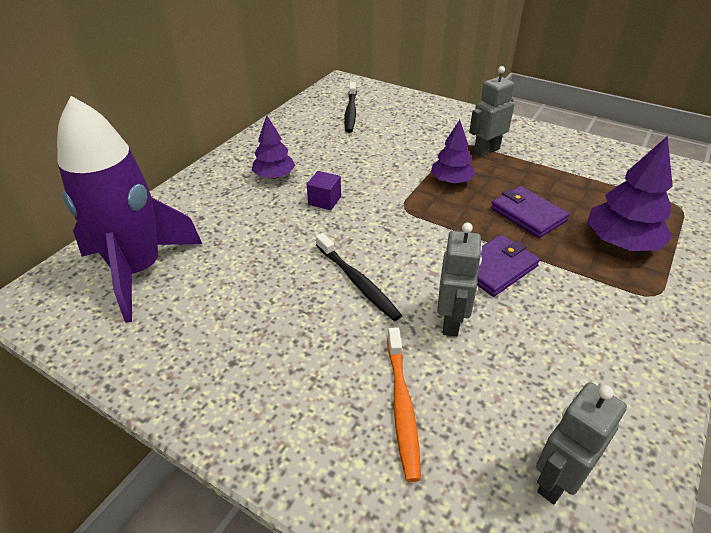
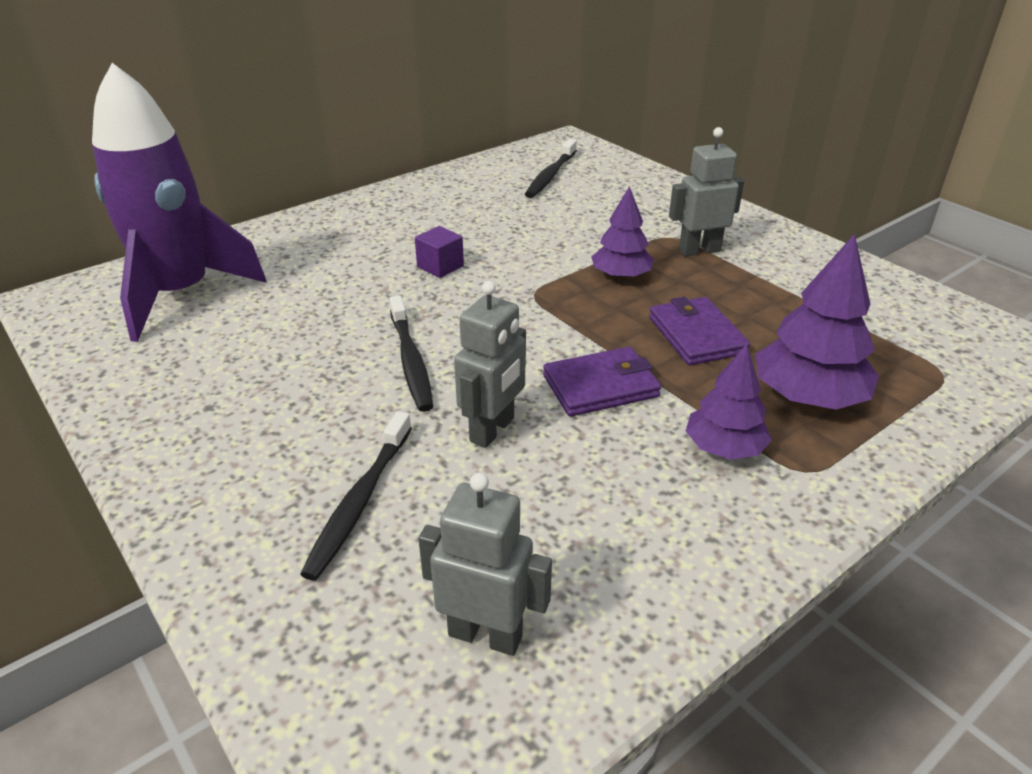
camera: 20 degrees right, 5 degrees down
purple tree [252,115,296,179] -> purple tree moved to [686,344,772,460]
orange toothbrush [387,327,421,482] -> black toothbrush [300,411,412,581]
grey robot [536,382,627,504] -> grey robot turned 45 degrees clockwise [418,473,552,656]

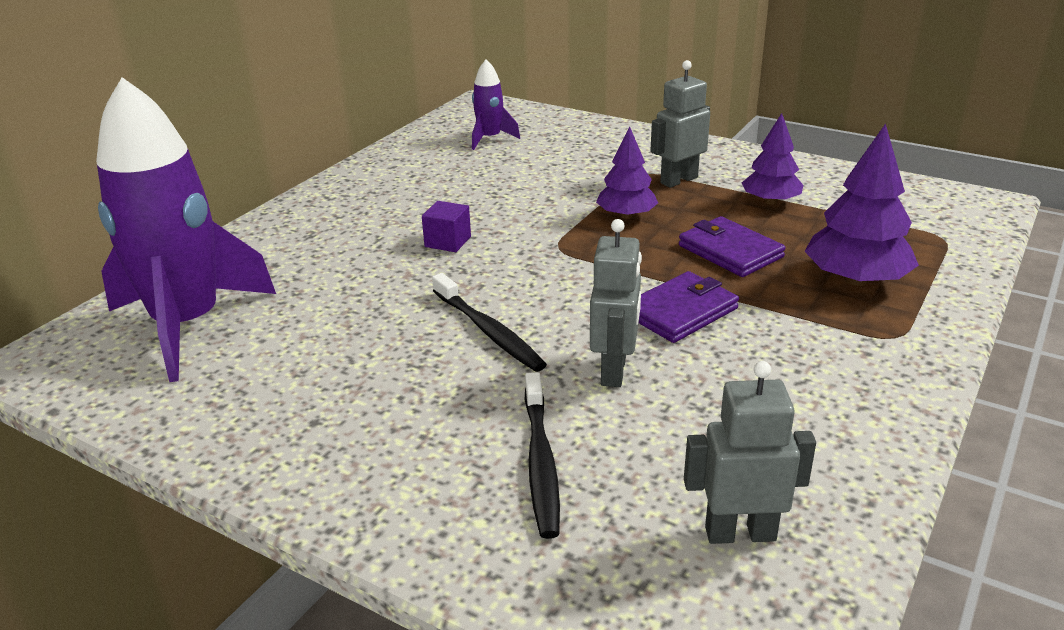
camera: 20 degrees left, 5 degrees down
black toothbrush [525,139,577,198] -> purple rocket [472,59,520,150]
purple tree [686,344,772,460] -> purple tree moved to [742,113,803,205]

